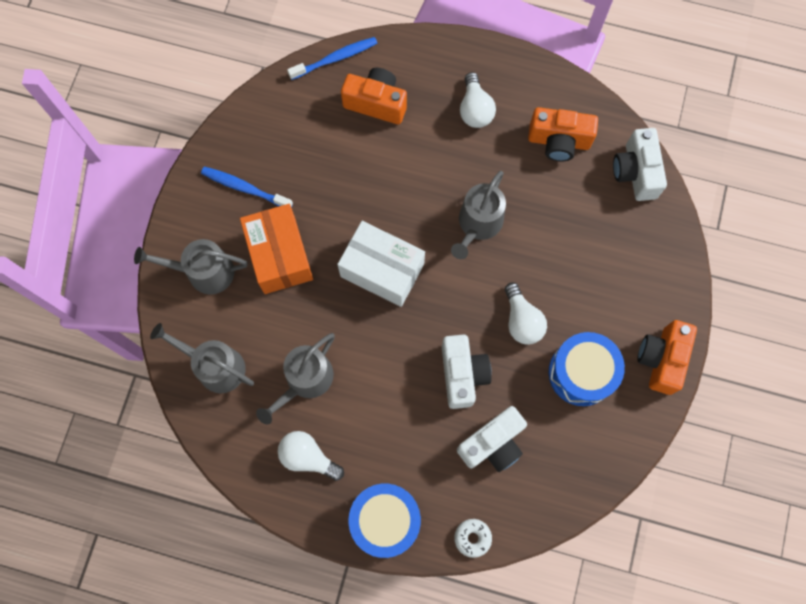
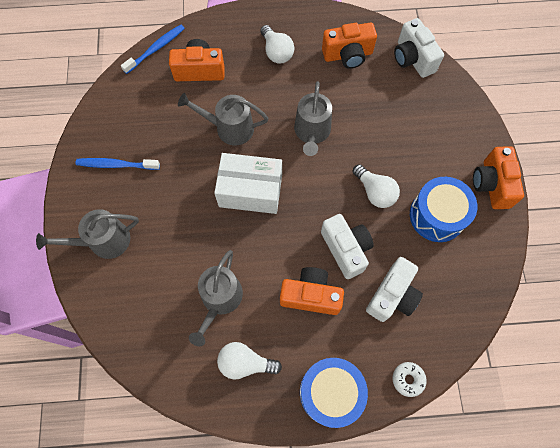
camera: 20 degrees left, 5 degrees down
grey watering can [150,323,254,393] -> grey watering can moved to [178,93,268,145]
orange box [240,204,313,294] -> none
none -> orange camera [280,267,344,315]

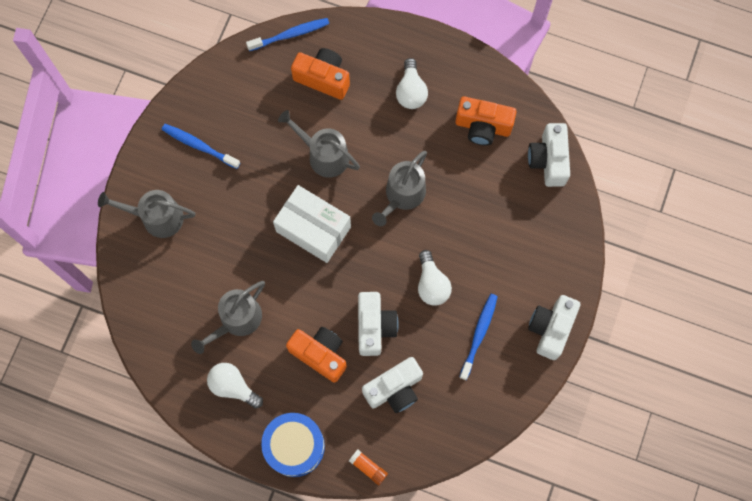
camera: 25 degrees right, 5 degrees up
white donut [393,362,427,397] -> orange glue stick [349,450,388,485]
blue drum [410,177,477,242] -> blue toothbrush [459,294,498,380]
orange camera [473,146,524,209] -> white camera [528,295,580,360]

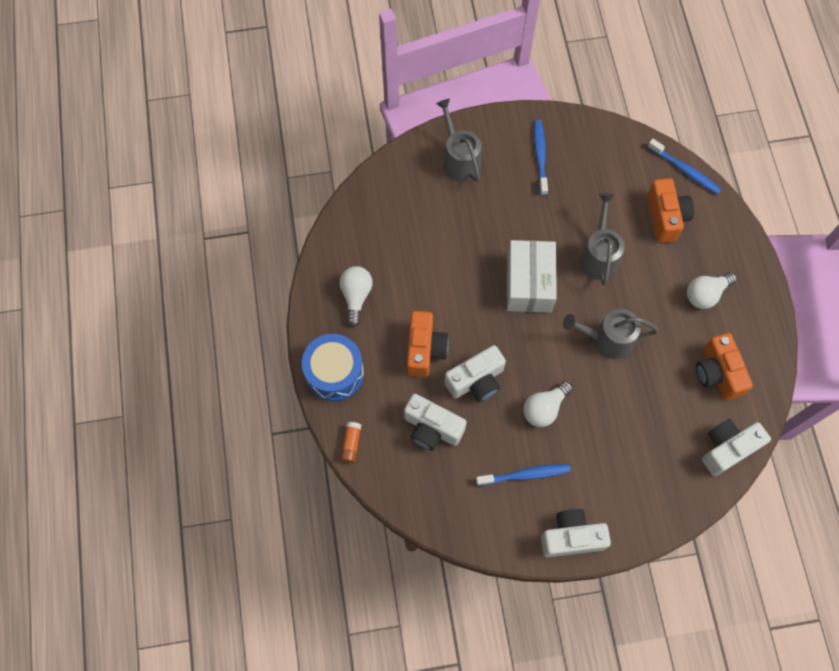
camera: 60 degrees right, 5 degrees down
grey watering can [191,281,265,354] -> none

